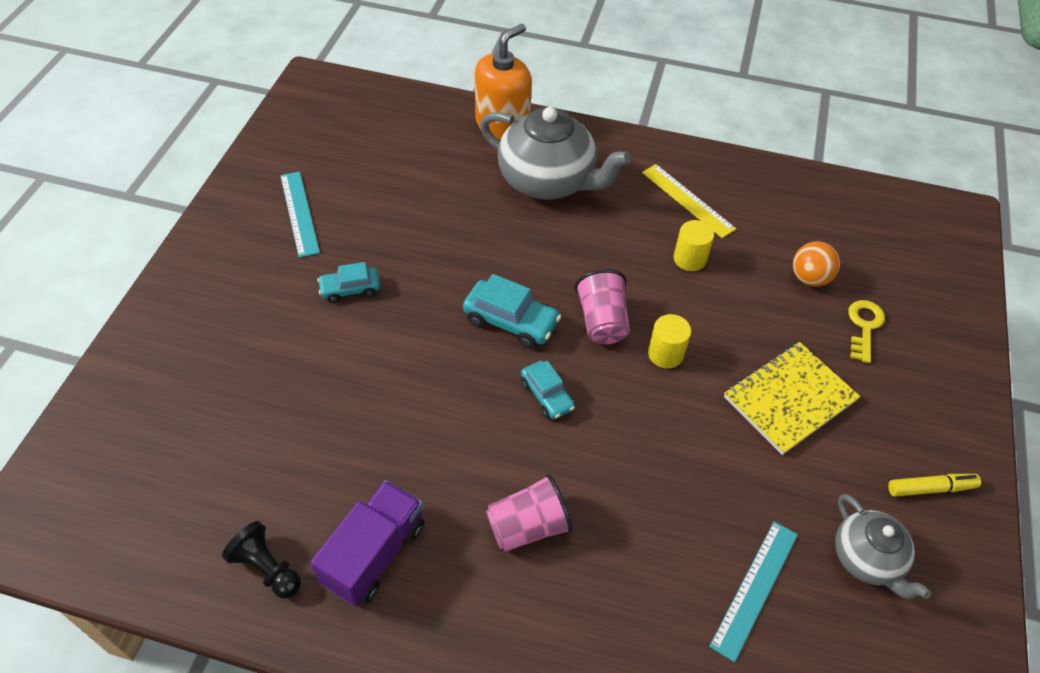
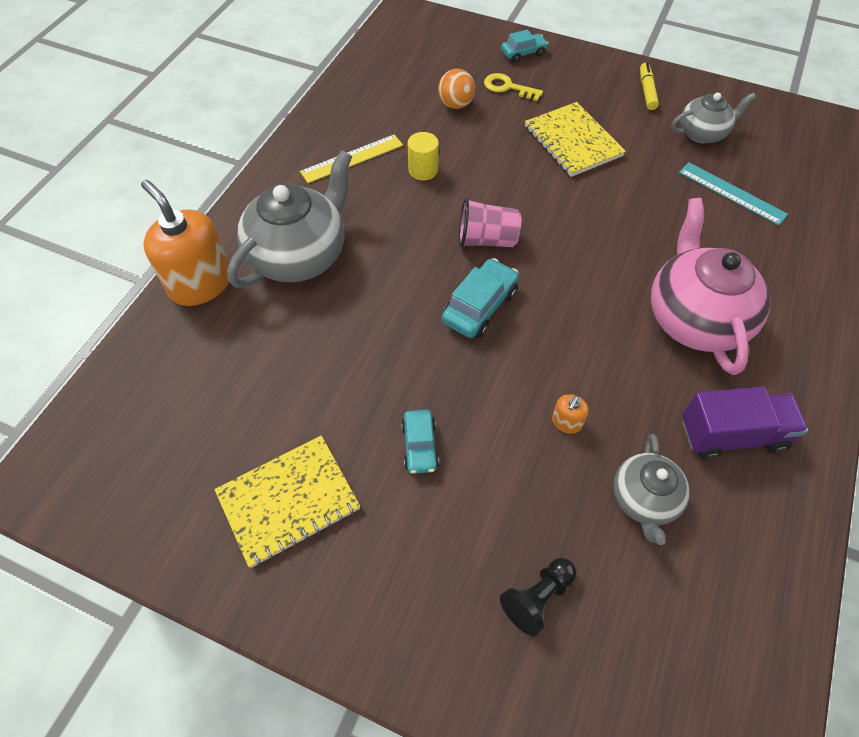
camera: 80 degrees left, 5 degrees up
black pawn [222,521,301,599] -> black pawn moved to [500,558,577,637]
turquoise ruler [280,171,320,258] -> yellow notebook [214,435,361,568]
purple truck [310,480,424,606] -> purple truck turned 135 degrees clockwise [682,387,808,460]
pink cup [486,474,573,552] -> pink teapot [651,198,770,375]
turquoise car [521,360,575,419] -> turquoise car moved to [501,29,549,63]
yellow cylinder [648,314,691,368] -> none
none -> orange soap dispenser [552,394,589,434]
none -> grey teapot [613,434,690,545]

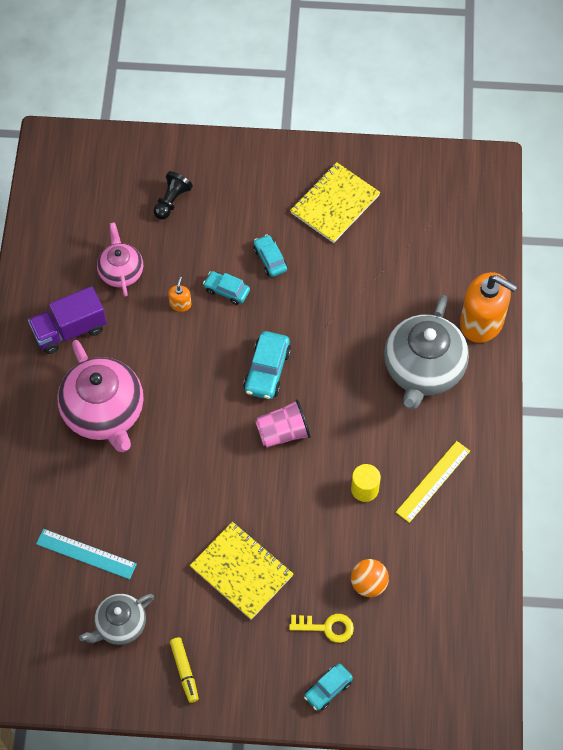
camera: 160 degrees right, 5 degrees up
grey teapot [613,434,690,545] -> pink teapot [97,222,143,297]
none -> turquoise car [203,271,250,305]

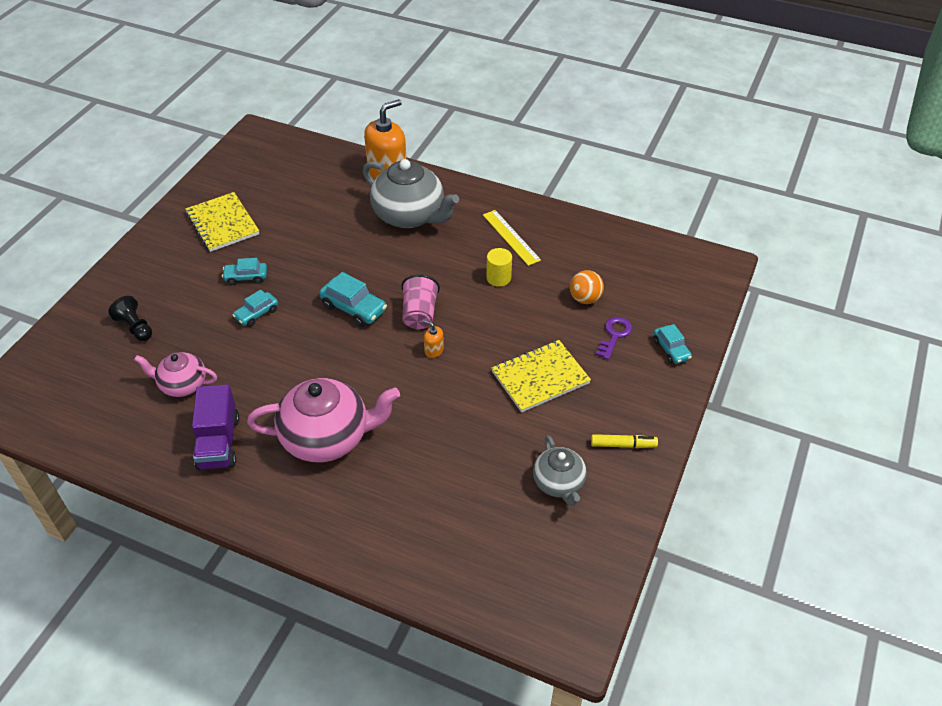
camera: 70 degrees left, 15 degrees down
turquoise ruler [36,529,137,579] -> none
orange soap dispenser [168,277,191,312] -> orange soap dispenser moved to [423,320,444,358]
yellow key [289,614,354,643] -> purple key [596,317,632,360]

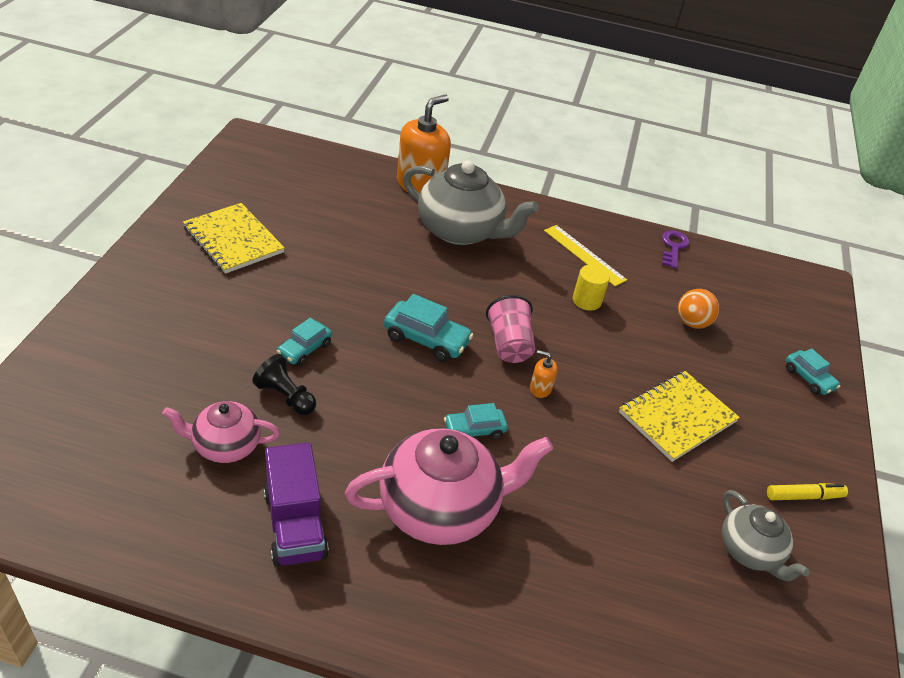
camera: 15 degrees left, 5 degrees down
black pawn [108,296,152,341] -> black pawn moved to [253,354,316,415]
turquoise car [222,258,267,285] -> turquoise car moved to [444,403,508,439]
purple key [596,317,632,360] -> purple key moved to [662,230,689,269]

